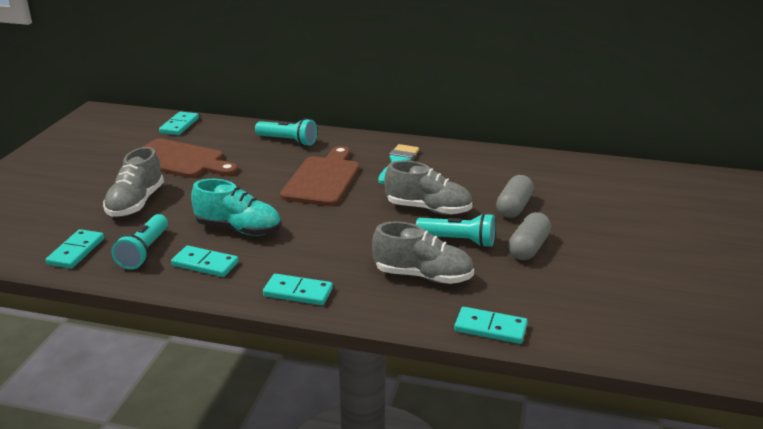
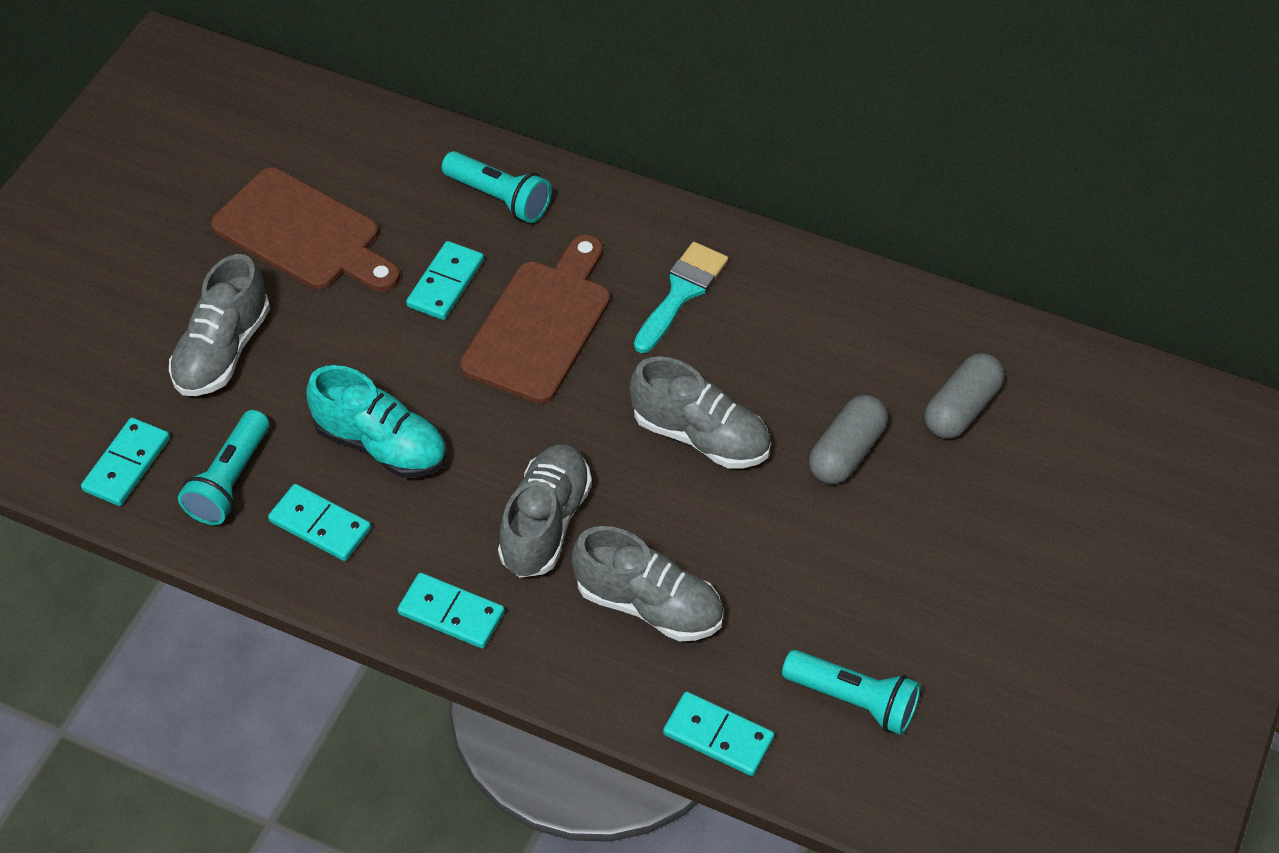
camera: 10 degrees right, 25 degrees up
turquoise domino [159,111,199,135] -> turquoise domino moved to [406,241,484,320]
turquoise flashlight [416,213,495,247] -> turquoise flashlight moved to [782,650,921,735]
grey capsule [508,212,551,260] -> grey capsule moved to [924,353,1004,439]
none -> grey shoe [498,444,592,578]

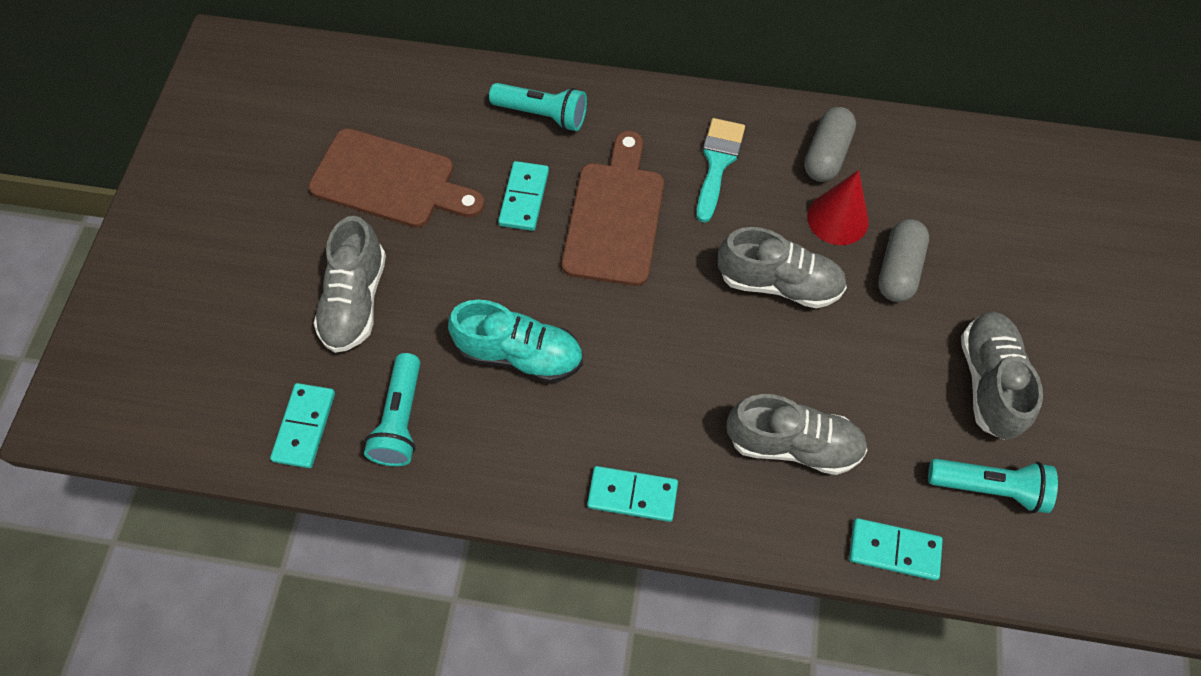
camera: 15 degrees left, 10 degrees up
turquoise domino [268,484,371,561] -> none
grey shoe [498,444,592,578] -> grey shoe moved to [961,312,1043,440]
grey capsule [924,353,1004,439] -> grey capsule moved to [804,107,856,182]
none -> red cone [807,170,869,245]

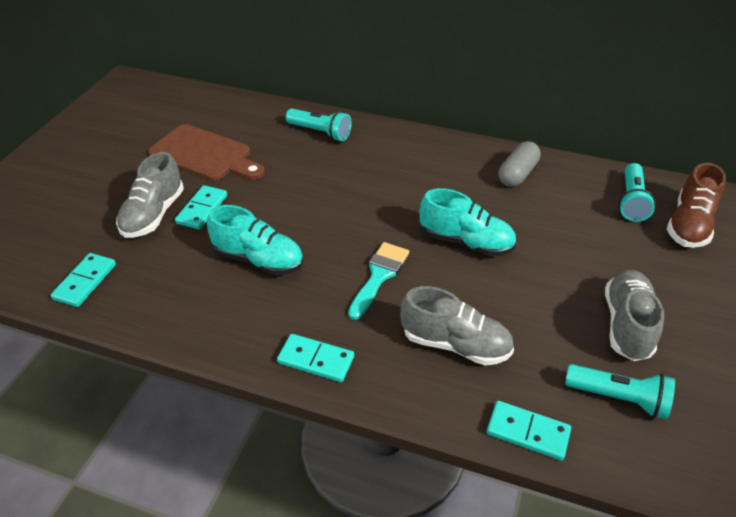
camera: 10 degrees right, 20 degrees down
turquoise flashlight [364,353,420,466] -> turquoise flashlight moved to [619,163,656,222]
turquoise domino [498,161,549,231] -> turquoise domino moved to [175,185,227,230]
brown cutting board [562,131,664,286] -> none
turquoise brush [696,118,745,222] -> turquoise brush moved to [348,242,409,320]
grey shoe [718,227,847,308] -> turquoise shoe [420,188,516,256]
red cone [807,170,869,245] -> none
grey capsule [878,219,929,302] -> none
none -> brown shoe [667,163,726,248]

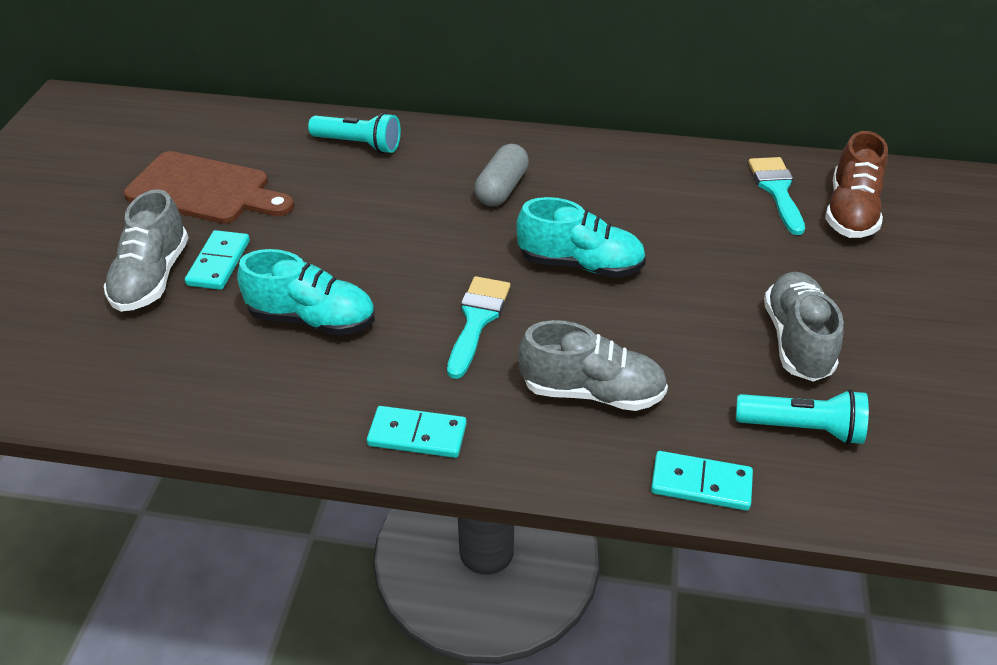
camera: 10 degrees left, 0 degrees up
turquoise domino [51,253,116,307] -> none
grey capsule [499,141,541,187] -> grey capsule moved to [474,144,529,207]
turquoise flashlight [619,163,656,222] -> turquoise brush [748,157,805,235]

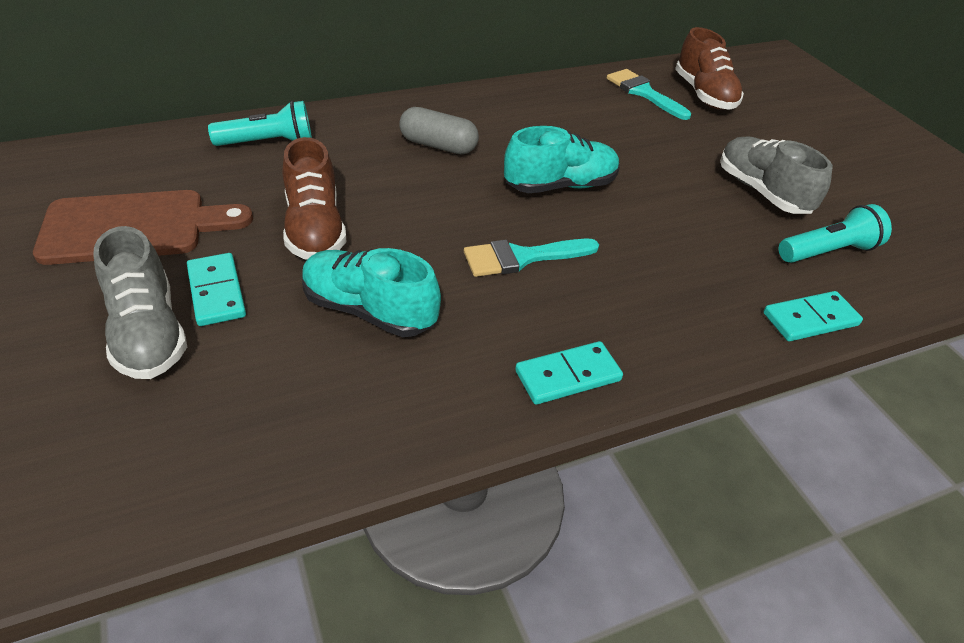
camera: 35 degrees left, 0 degrees up
turquoise shoe [237,249,375,336] -> turquoise shoe turned 135 degrees counterclockwise [302,248,441,337]
turquoise brush [447,276,510,379] -> turquoise brush turned 90 degrees counterclockwise [464,239,599,277]
grey capsule [474,144,529,207] -> grey capsule turned 60 degrees counterclockwise [399,107,479,154]
grey shoe [518,320,668,411] -> none
none -> brown shoe [282,137,347,260]

